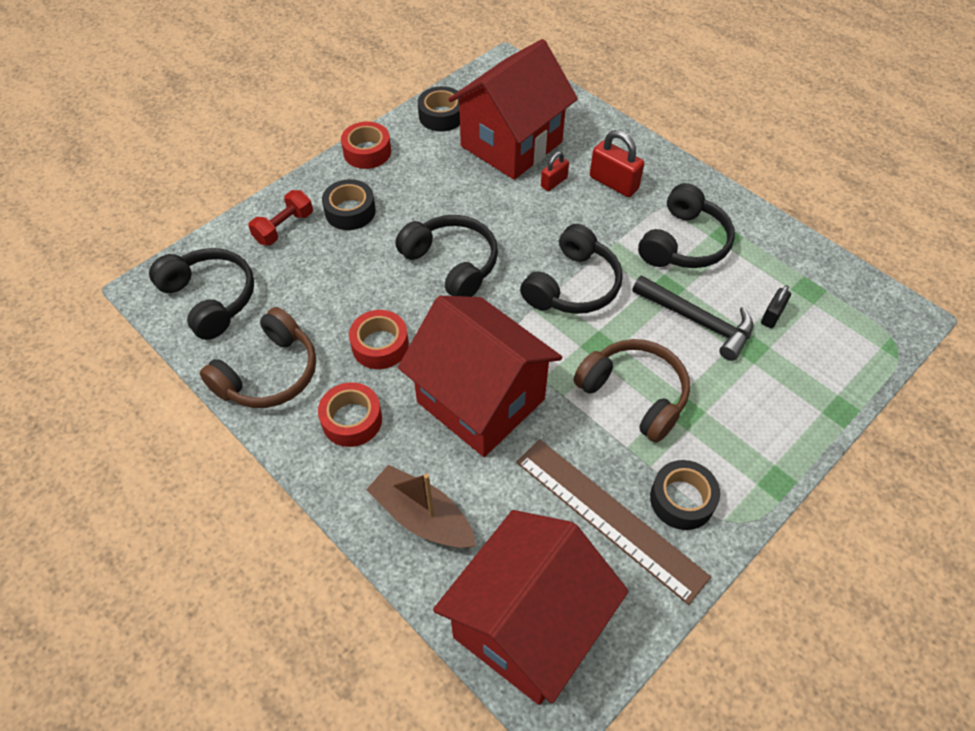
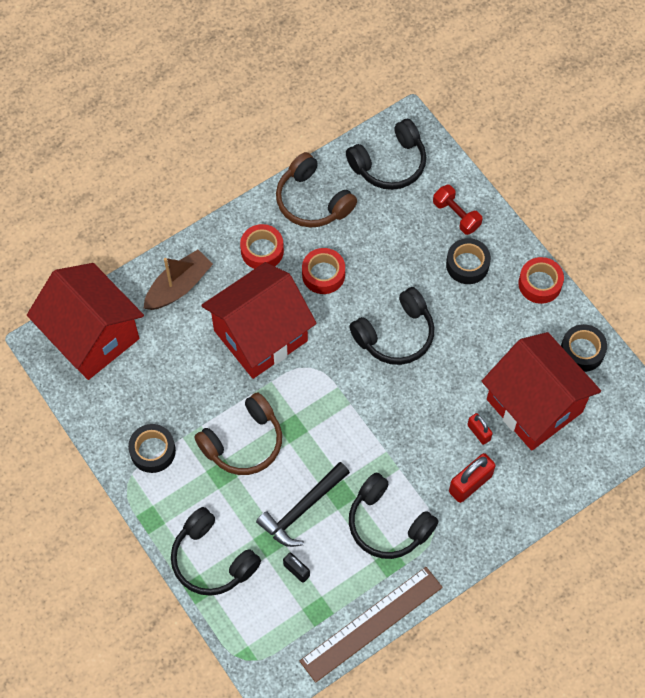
camera: 100 degrees right, 10 degrees up
brown ruler [517,439,711,605] -> brown ruler moved to [300,567,443,683]
black headphones [520,224,623,314] -> black headphones moved to [171,507,261,596]

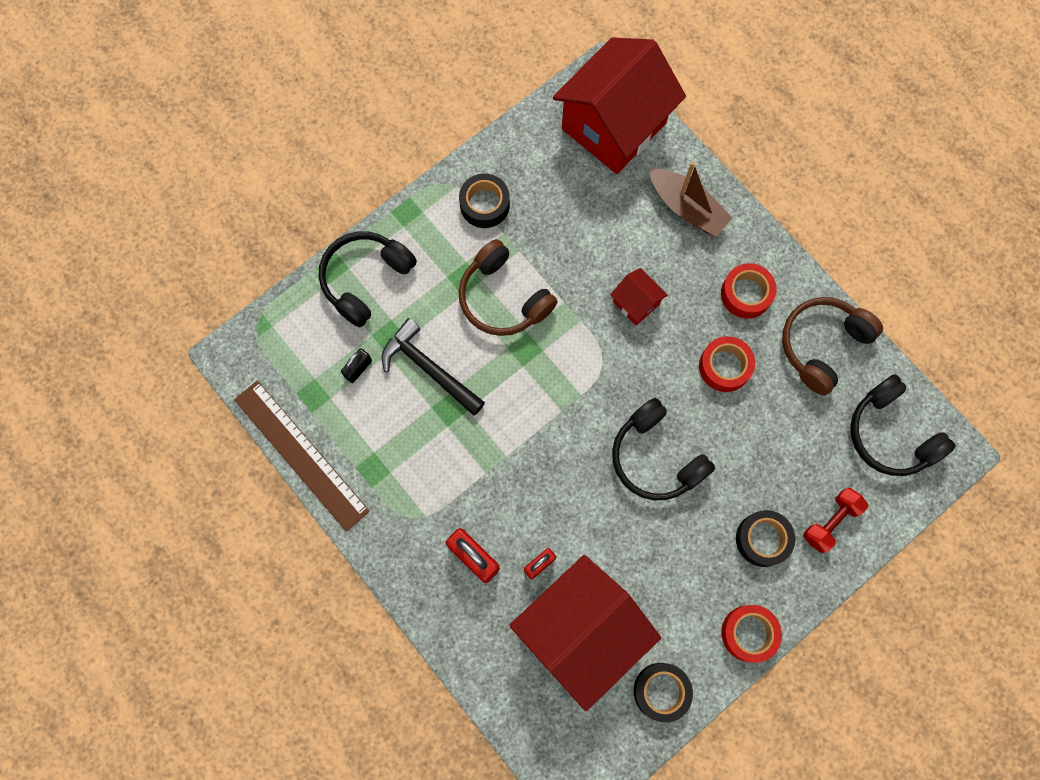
camera: 85 degrees right, 10 degrees up
red house [202,262,317,379] -> red house [610,268,668,325], size x0.43
black headphones [349,472,438,559] -> none

